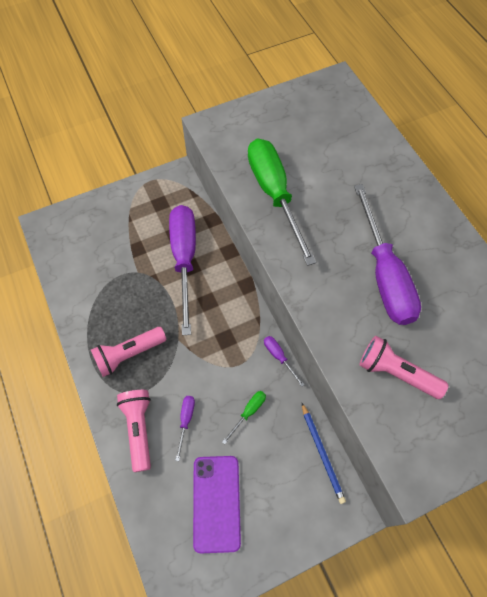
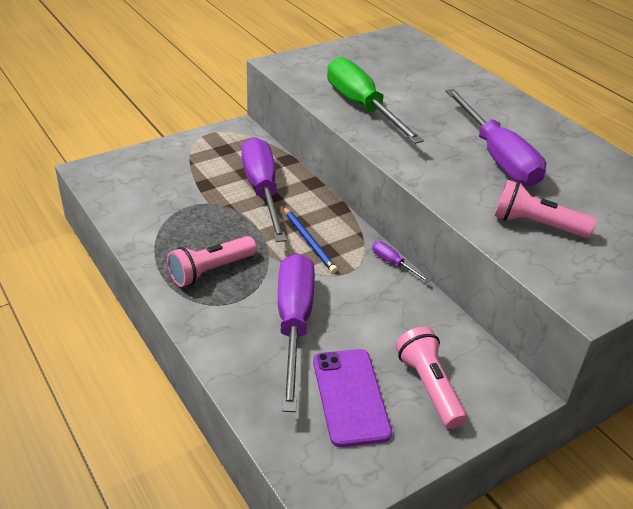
camera: 10 degrees left, 25 degrees down
pink flashlight [117,390,151,472] -> pink flashlight moved to [396,327,467,429]
purple screwdriver [175,396,195,461] -> purple screwdriver [278,253,315,412], size x2.49
green screwdriver [222,391,266,444] -> none
blue pencil [302,403,346,504] -> blue pencil moved to [283,207,338,273]

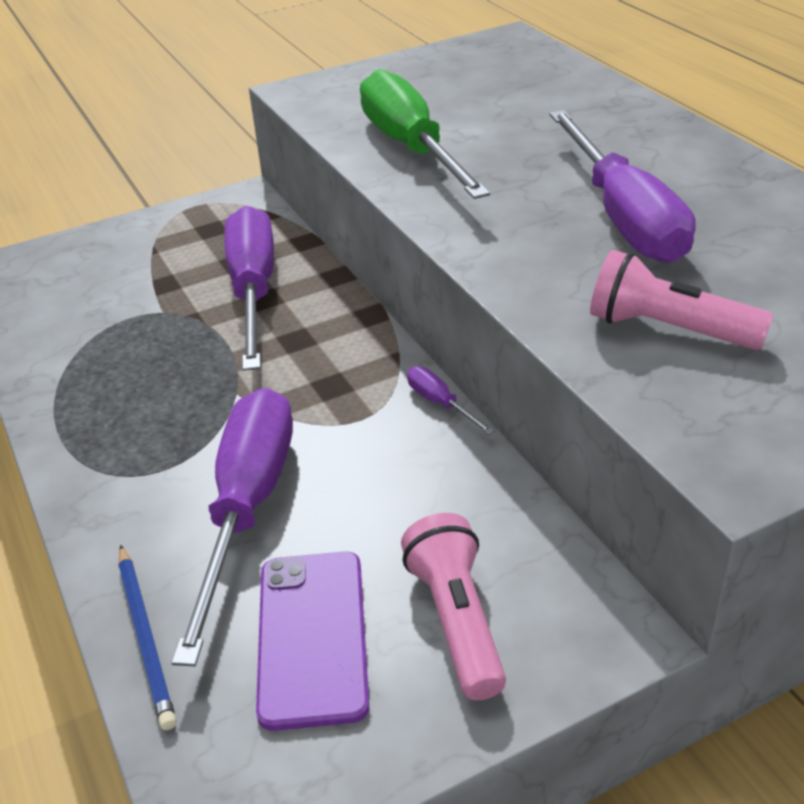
camera: 10 degrees right, 0 degrees up
pink flashlight [167,236,257,287] -> none
blue pencil [283,207,338,273] -> blue pencil moved to [118,545,177,730]

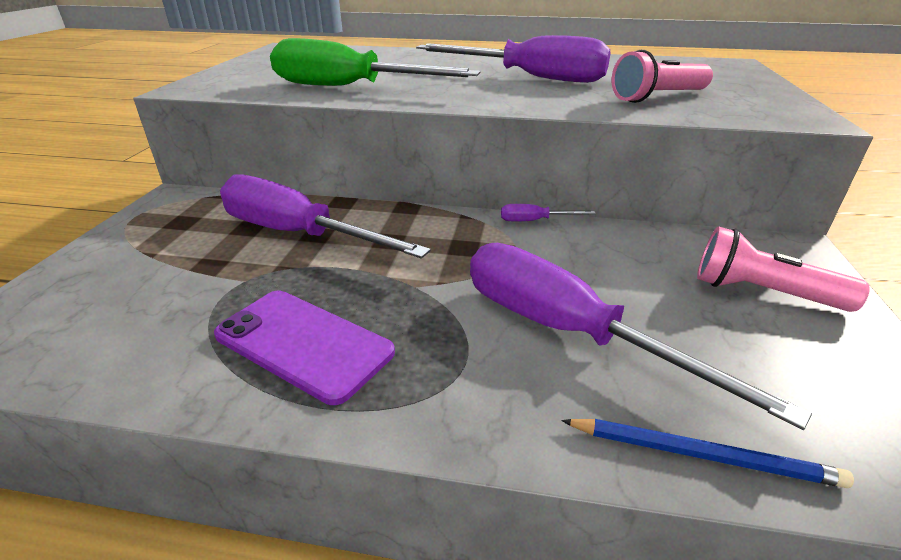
camera: 55 degrees left, 5 degrees down
purple phone [256,552,369,731] -> purple phone moved to [214,291,395,405]

